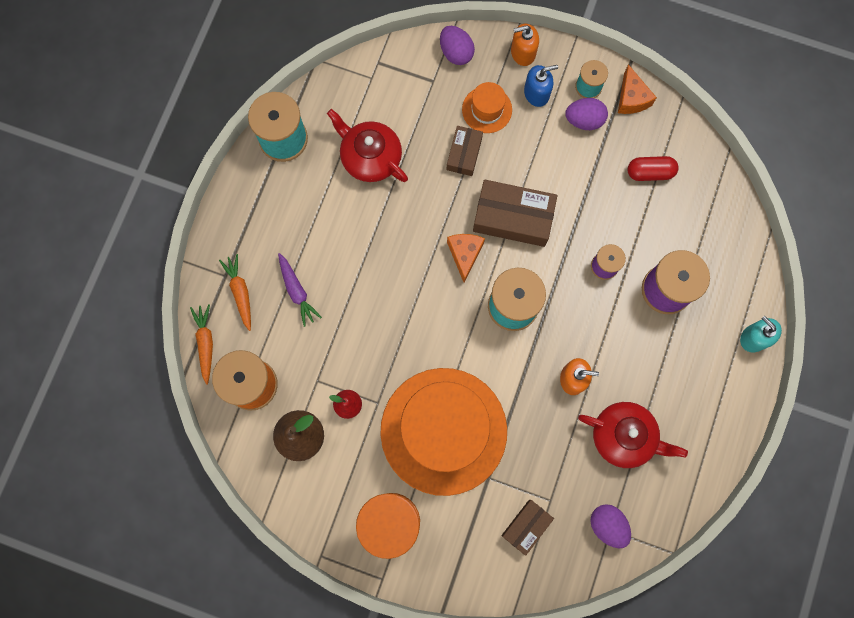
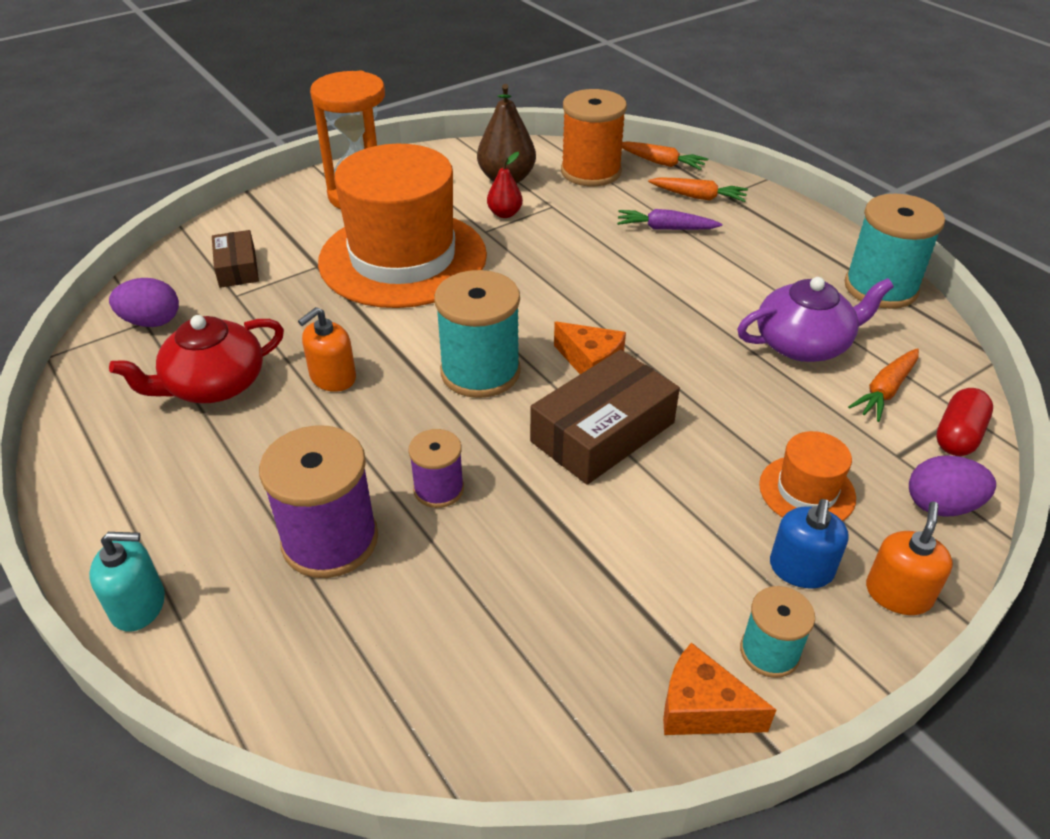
camera: 125 degrees right, 35 degrees down
red teapot [327,109,408,182] -> purple teapot [737,277,894,362]
brown box [447,126,483,176] -> none
purple egg [565,98,608,130] -> none
red capsule [628,156,679,181] -> red capsule moved to [936,388,993,456]
none -> orange carrot [848,348,919,422]

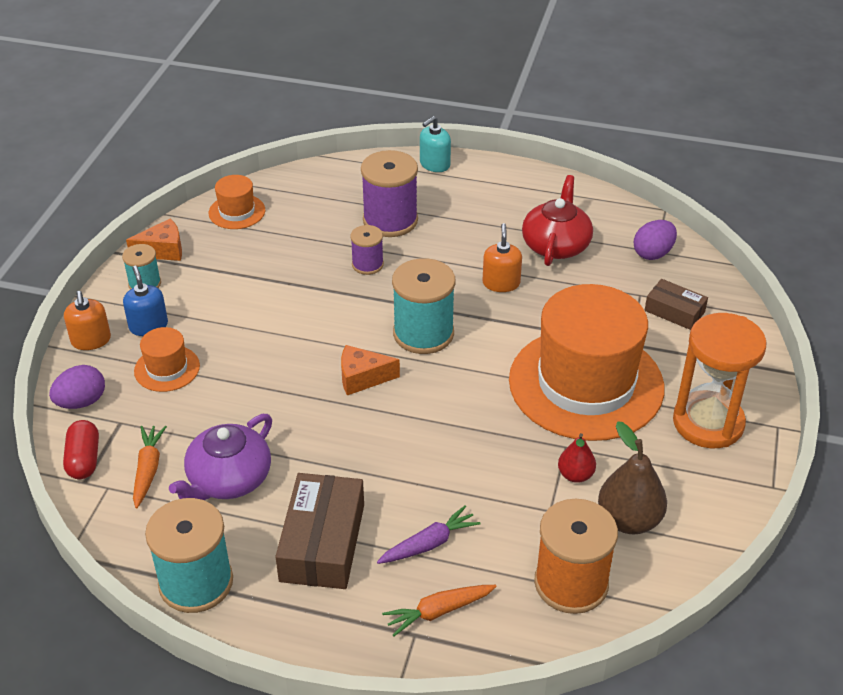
camera: 140 degrees right, 0 degrees up
brown box [530,349,680,485] -> brown box moved to [275,473,364,589]
orange carrot [622,141,708,170] -> none
none -> orange hat [209,175,265,229]

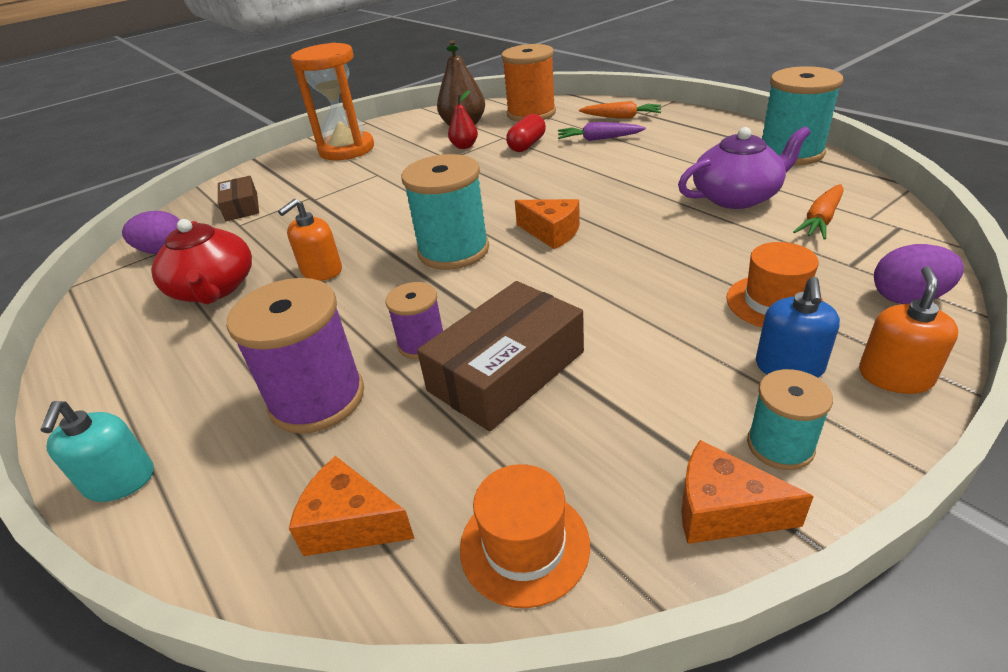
camera: 140 degrees left, 5 degrees down
red capsule [63,420,99,479] -> red capsule moved to [506,114,546,152]
brown box [275,473,364,589] -> brown box moved to [417,281,584,431]
turquoise soap dispenser [420,116,451,172] -> turquoise soap dispenser turned 90 degrees clockwise [41,401,154,502]
orange hat [509,284,664,441] -> none
red teapot [522,175,593,266] -> red teapot turned 75 degrees counterclockwise [151,219,252,304]
none -> orange cheese [288,456,415,556]

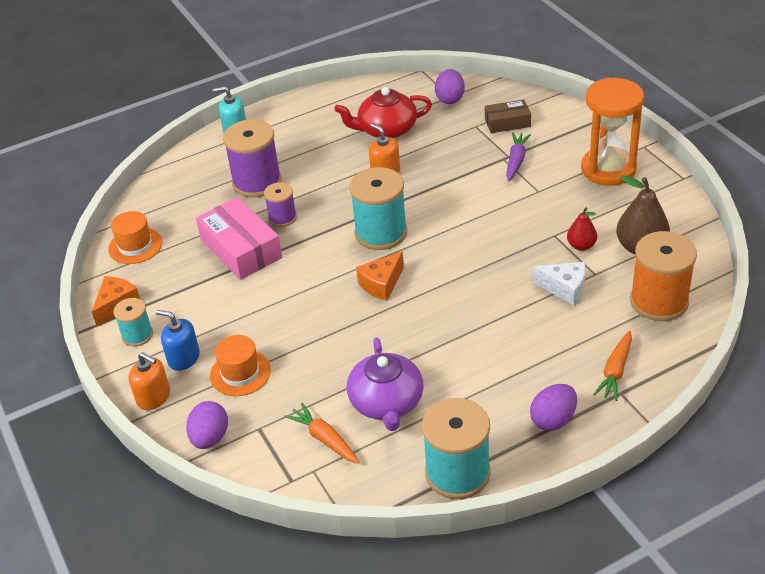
camera: 100 degrees right, 5 degrees up
orange cheese [288,456,415,556] -> none
brown box [417,281,584,431] -> pink box [196,197,282,280]
red capsule [506,114,546,152] -> white cheese [533,262,586,306]
purple carrot [558,122,646,141] -> purple carrot moved to [506,133,531,182]
none -> purple egg [530,384,577,431]

